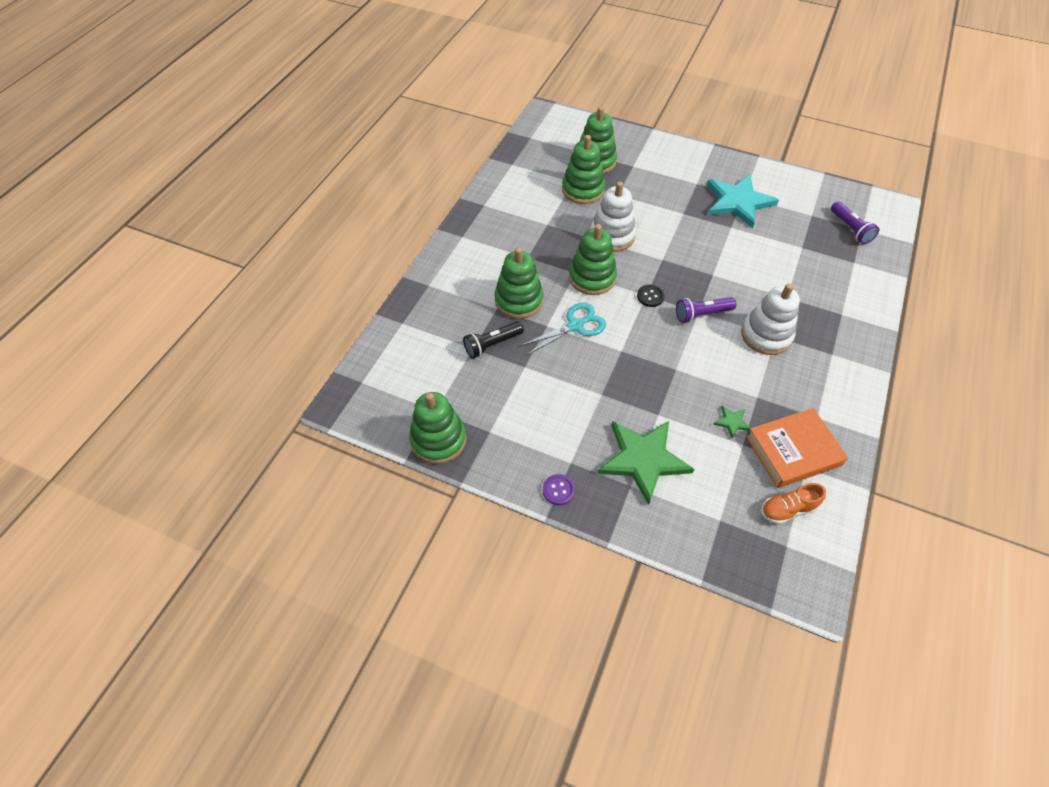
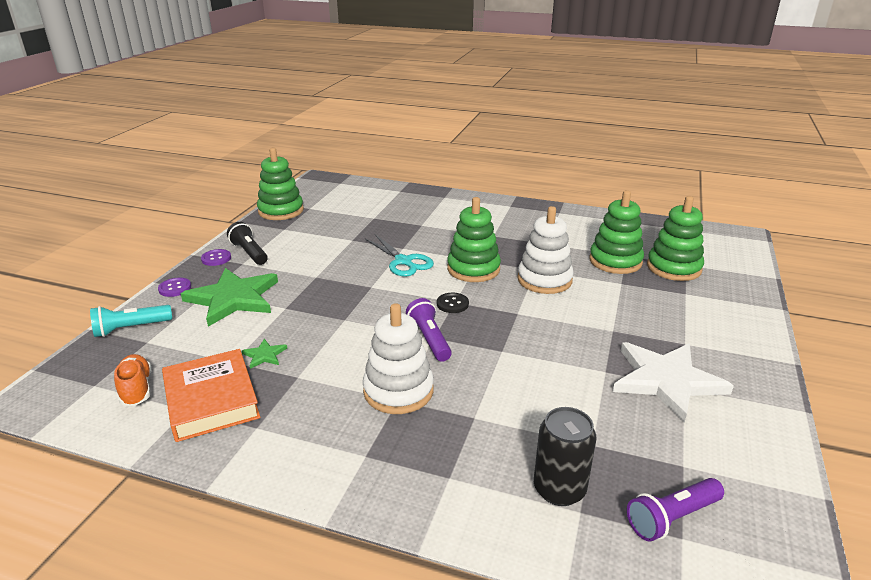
camera: 85 degrees right, 25 degrees down
black flashlight [463,321,524,359] -> black flashlight moved to [227,222,268,265]
green stacking toy [495,247,543,319] -> none
turquoise star [707,174,779,229] -> white star [613,342,734,423]
none -> turquoise flashlight [90,305,172,337]
none -> purple button [158,278,191,297]
none -> black can [534,407,597,506]

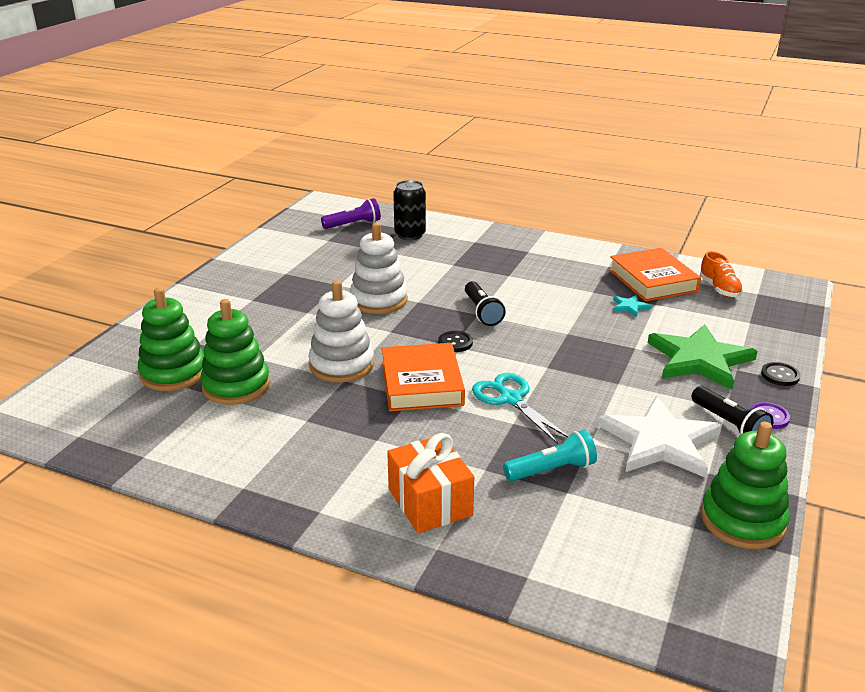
camera: 175 degrees left, 0 degrees up
turquoise flashlight [90,305,172,337] -> turquoise flashlight moved to [503,430,597,481]
purple button [158,278,191,297] -> black button [761,362,801,386]
green star [242,339,287,369] -> turquoise star [613,295,652,317]
white stacking toy [363,303,434,414] -> white stacking toy moved to [350,223,408,314]
purple flashlight [406,298,452,362] -> black flashlight [465,281,506,326]
green stacking toy [447,197,501,282] -> orange book [382,343,465,411]
white star [613,342,734,423] -> white star moved to [598,396,722,478]
none -> orange gift [387,433,474,533]

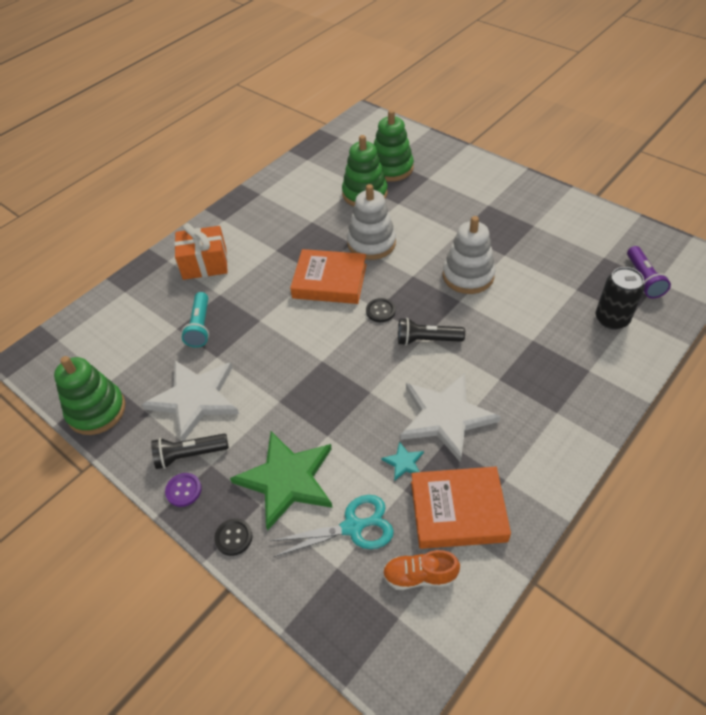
camera: 110 degrees right, 20 degrees up
turquoise scissors [472,373,569,444] -> turquoise scissors moved to [270,495,394,557]
none -> white star [400,373,501,463]

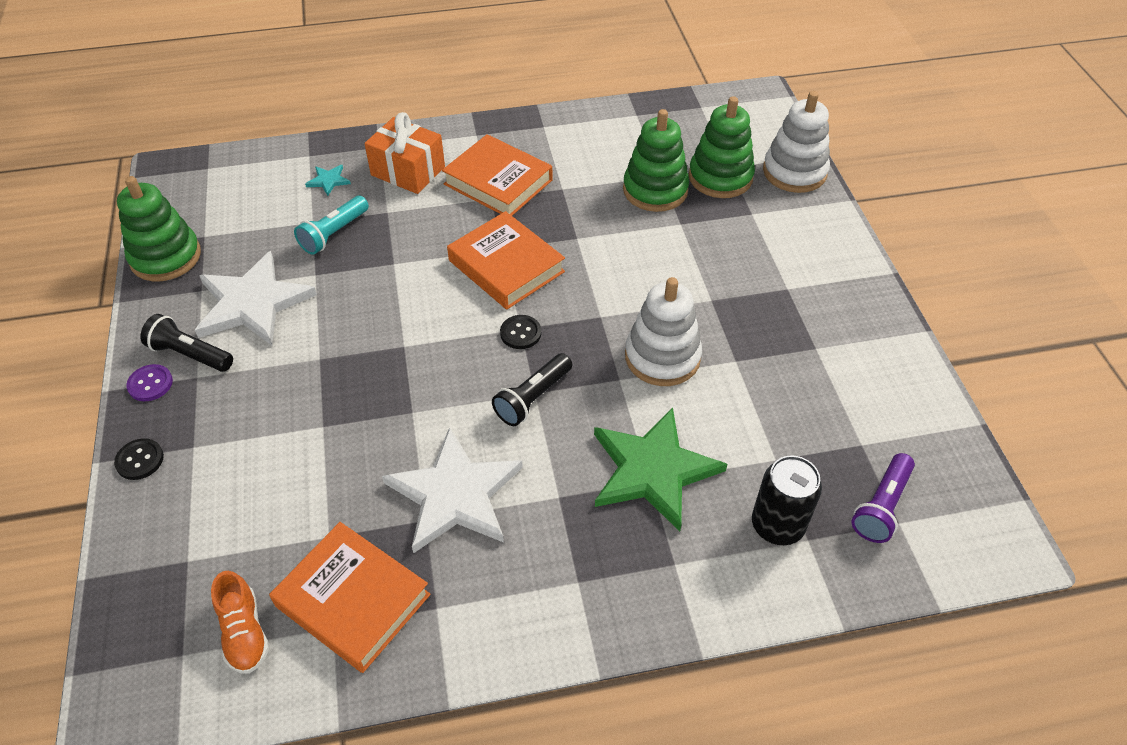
camera: 35 degrees right, 0 degrees up
green star [230,431,333,531] -> green star moved to [594,407,728,532]
turquoise scissors [270,495,394,557] -> none
white stacking toy [347,184,396,260] -> white stacking toy moved to [763,91,830,193]
turquoise star [381,441,424,481] -> turquoise star moved to [305,165,351,196]
orange shoe [383,550,460,590] -> orange shoe turned 150 degrees counterclockwise [211,571,269,674]
black flashlight [398,318,465,346] -> black flashlight turned 90 degrees counterclockwise [492,353,572,426]
none -> orange book [442,134,552,216]

